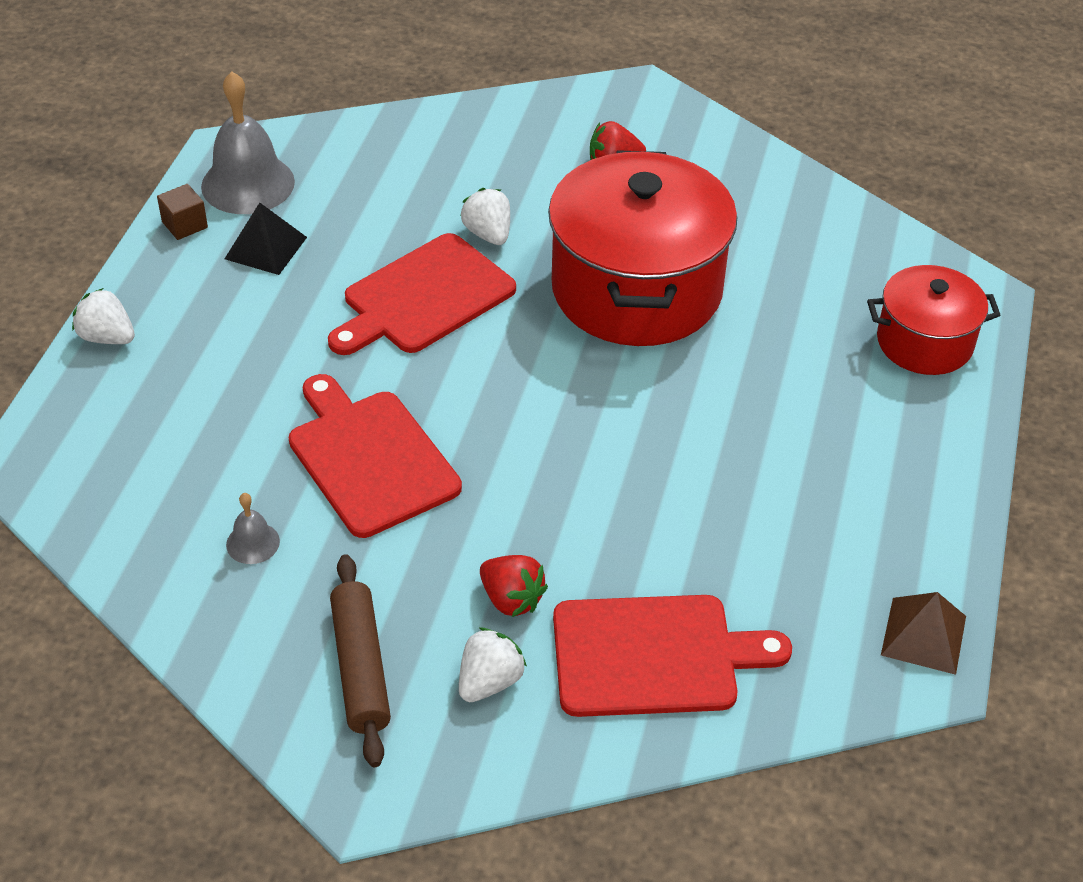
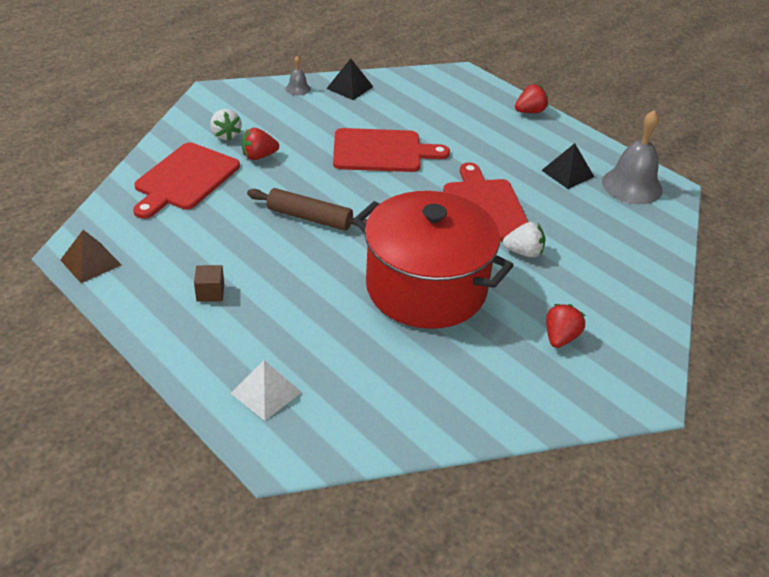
camera: 120 degrees right, 5 degrees down
white strawberry [72,288,135,344] -> red strawberry [515,84,548,113]
brown cube [157,184,208,240] -> brown cube moved to [194,265,224,302]
grey bell [226,493,280,564] -> grey bell moved to [285,55,311,95]
brown rolling pin [330,554,391,767] -> brown rolling pin moved to [247,188,367,231]
red pot [867,265,1000,375] -> white pyramid [230,360,302,421]
none -> black pyramid [326,58,373,100]

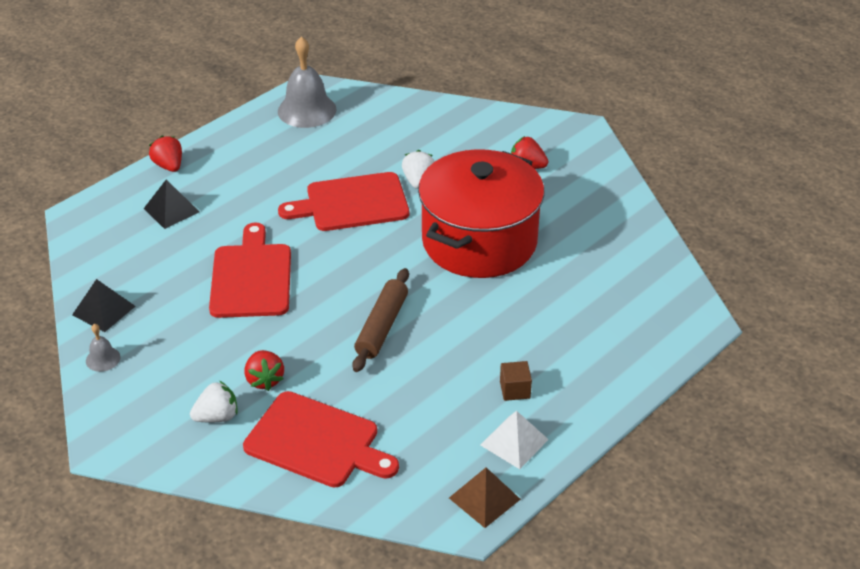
camera: 90 degrees left, 0 degrees up
white pyramid [230,360,302,421] -> white pyramid moved to [481,411,549,469]
black pyramid [541,143,594,189] -> black pyramid moved to [143,179,199,229]

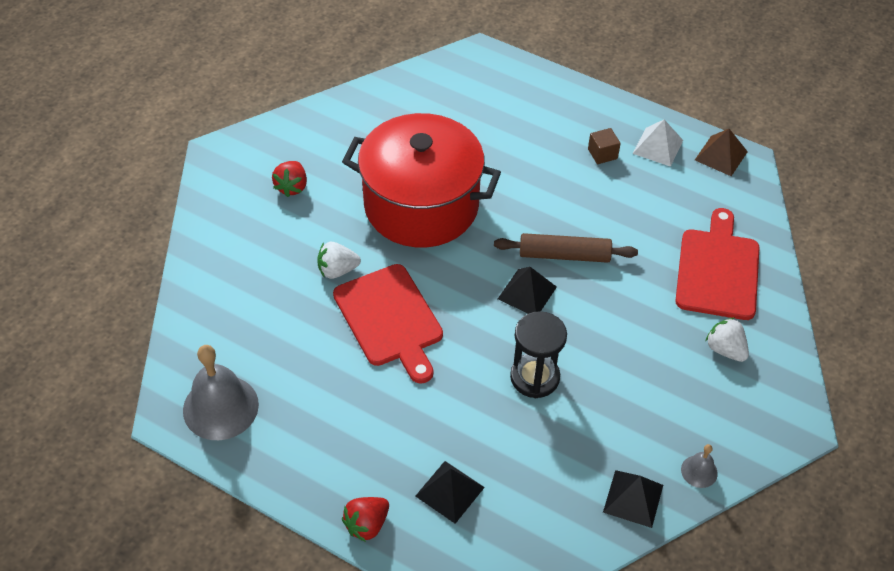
camera: 105 degrees left, 10 degrees up
red cutting board [209,222,291,318] -> black hourglass [510,311,567,398]
red strawberry [244,350,284,391] -> none
none -> black pyramid [498,267,557,314]

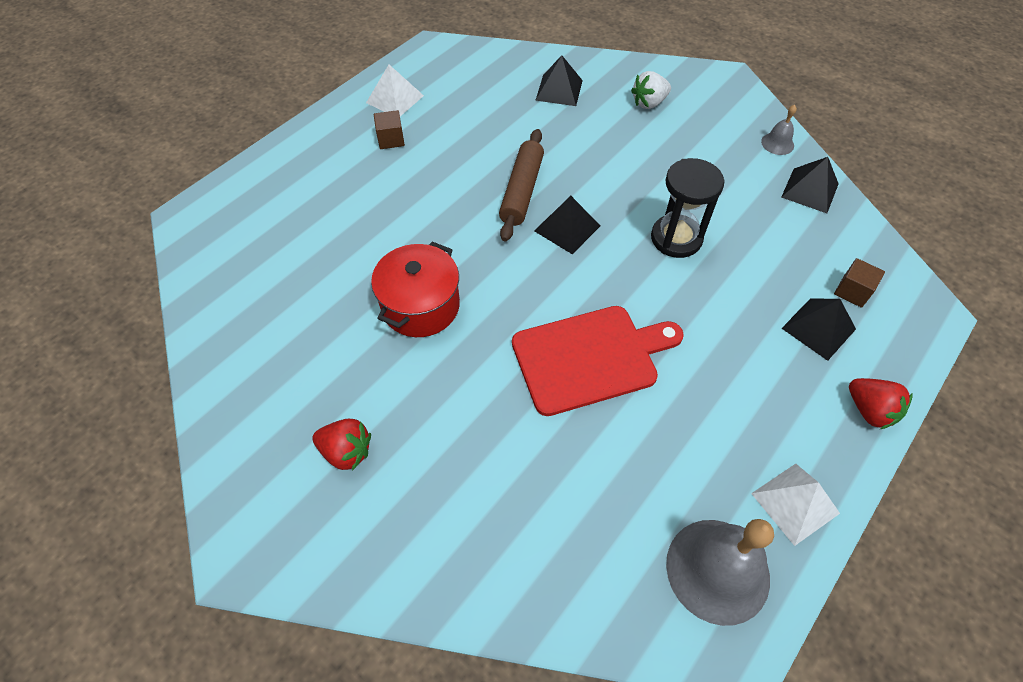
camera: 80 degrees left, 5 degrees up
white strawberry [317,242,361,279] -> none
red pot [342,113,501,248] -> red pot [371,242,460,337], size x0.55
red cutting board [675,208,760,320] -> black pyramid [535,55,583,106]
brown pyramid [695,129,748,176] -> none
none -> white pyramid [751,464,840,546]
none -> brown cube [834,258,885,308]

